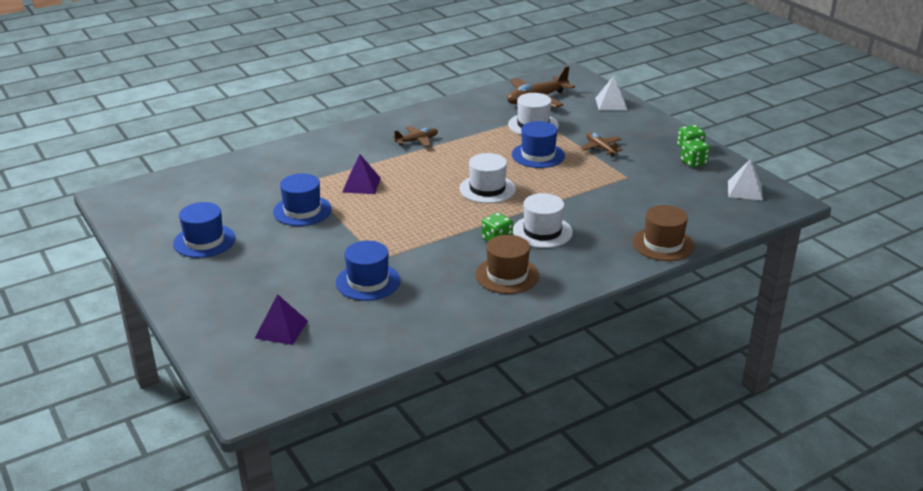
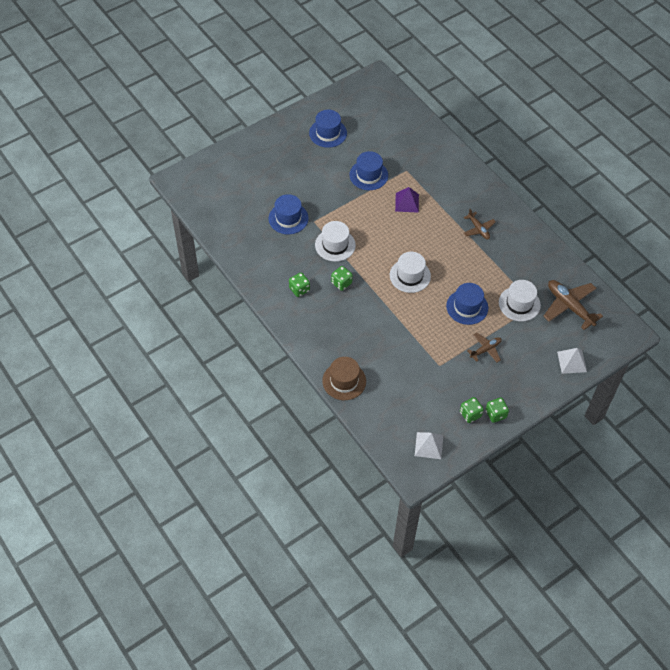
camera: 85 degrees right, 25 degrees up
purple pyramid [255,294,308,345] -> none
brown hat [475,235,539,294] -> green dice [289,272,310,297]
white hat [513,193,573,248] -> white hat moved to [315,221,356,262]

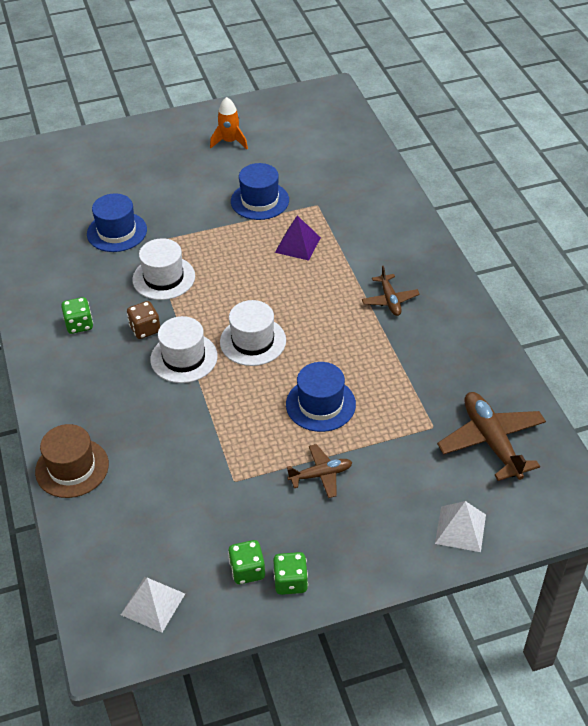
camera: 20 degrees right, 10 degrees down
blue hat [309,110,347,148] -> orange rocket [210,97,248,149]
green dice [331,266,353,291] -> brown dice [127,301,160,339]
white hat [499,280,541,322] -> white hat moved to [150,316,218,383]

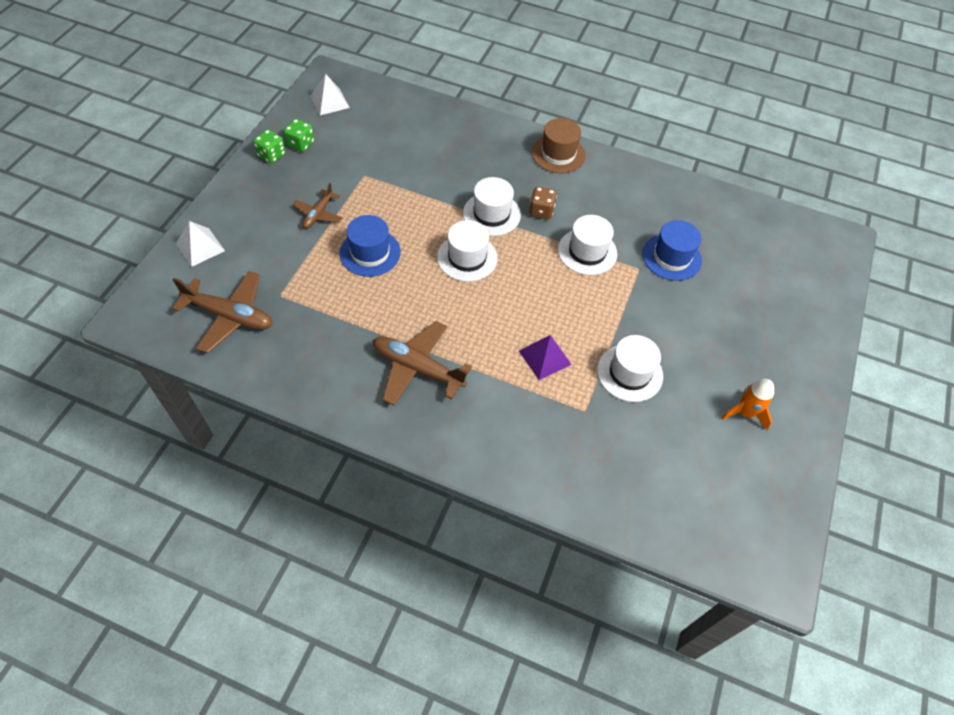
camera: 125 degrees right, 10 degrees up
brown hat [35,424,109,498] -> brown hat moved to [532,118,586,173]
green dice [61,297,93,334] -> none
blue hat [231,163,289,220] -> white hat [597,335,663,402]
brown plane [362,266,420,316] -> brown plane [373,321,472,405], size x1.73

